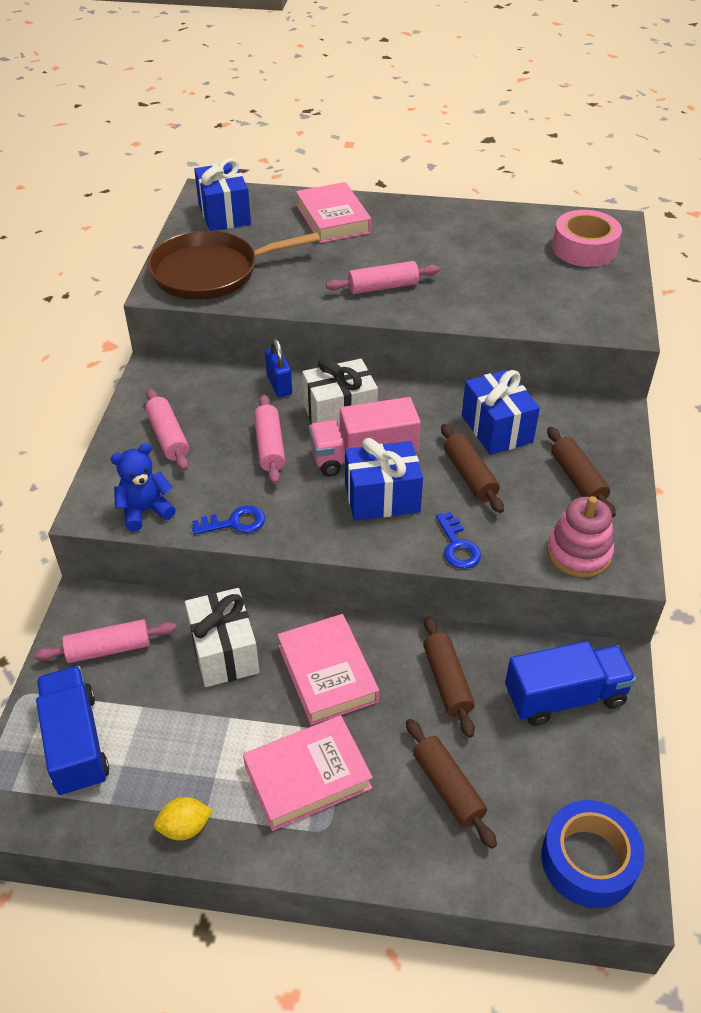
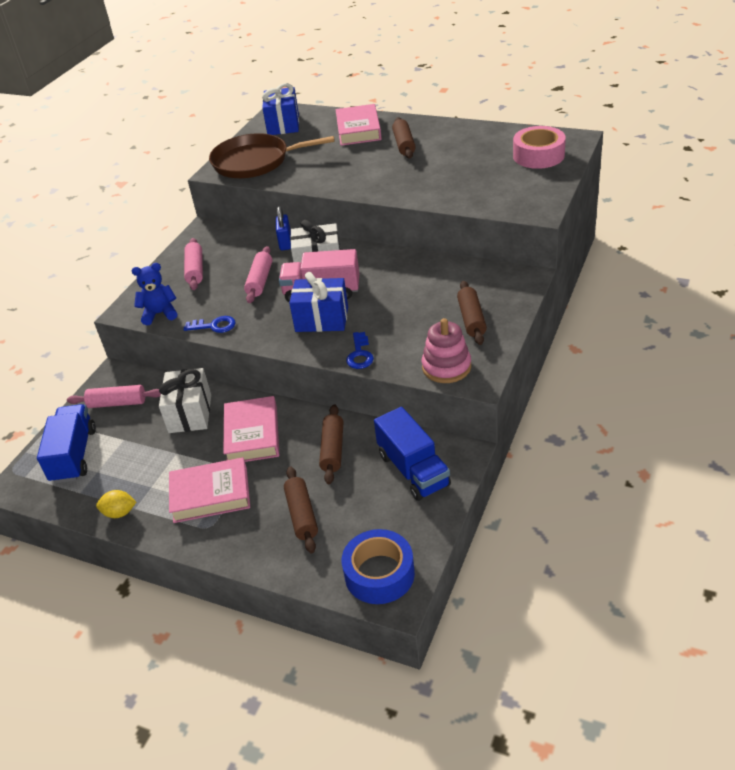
camera: 20 degrees right, 5 degrees down
pink rolling pin [326,261,440,294] -> none
brown rolling pin [441,424,504,513] -> brown rolling pin moved to [392,117,416,158]
blue gift [462,369,540,455] -> none
blue truck [505,641,636,726] -> blue truck turned 60 degrees clockwise [374,407,451,501]

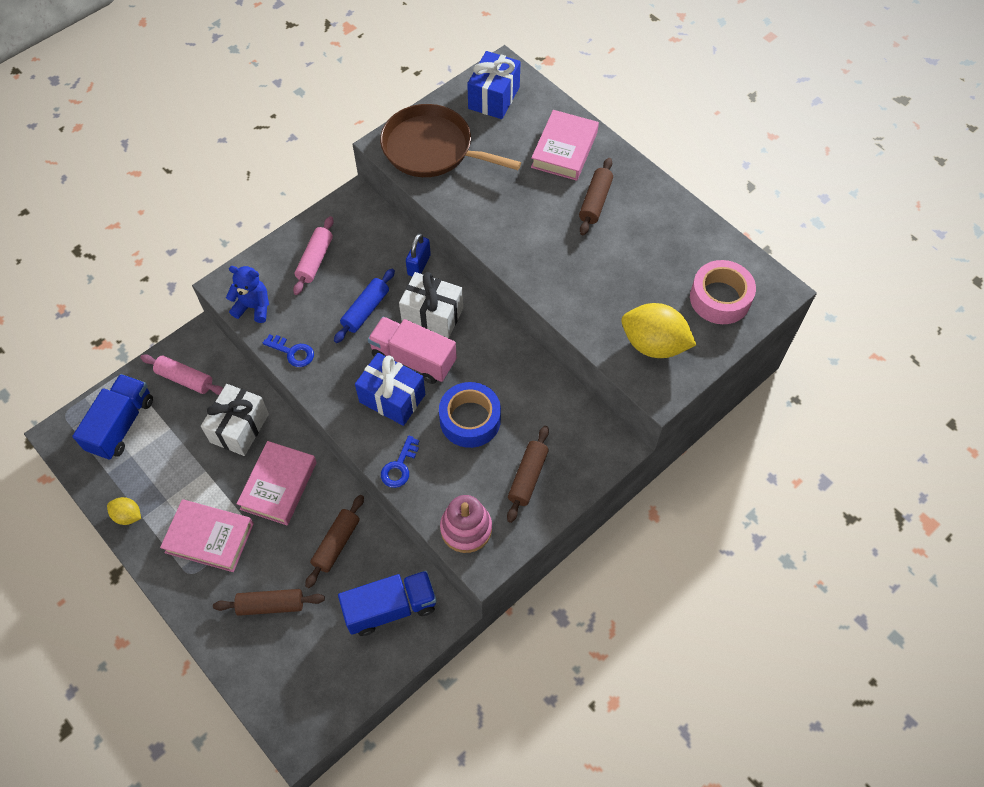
camera: 20 degrees right, 20 degrees up
pink rolling pin [244,246,272,303] -> blue rolling pin [334,269,395,343]
brown rolling pin [284,466,318,554] -> brown rolling pin turned 75 degrees clockwise [213,589,325,616]
blue tape [342,529,415,604] -> blue tape moved to [439,382,501,448]
blue truck [374,407,451,501] -> blue truck turned 105 degrees counterclockwise [338,570,437,636]
none -> yellow lemon [621,303,696,358]

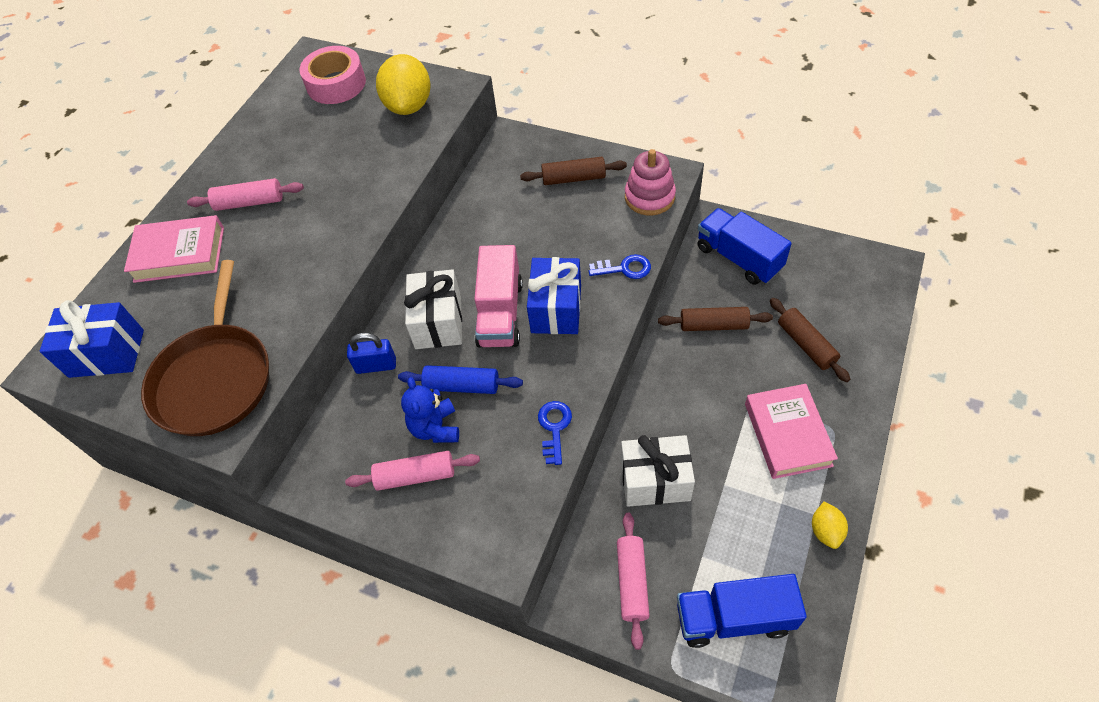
camera: 110 degrees left, 5 degrees down
blue teddy bear [226,266,269,323] -> blue teddy bear moved to [401,377,459,443]
pink book [236,441,317,525] -> none
blue tape [439,382,501,448] -> none
brown rolling pin [579,158,613,235] -> pink rolling pin [187,178,304,211]

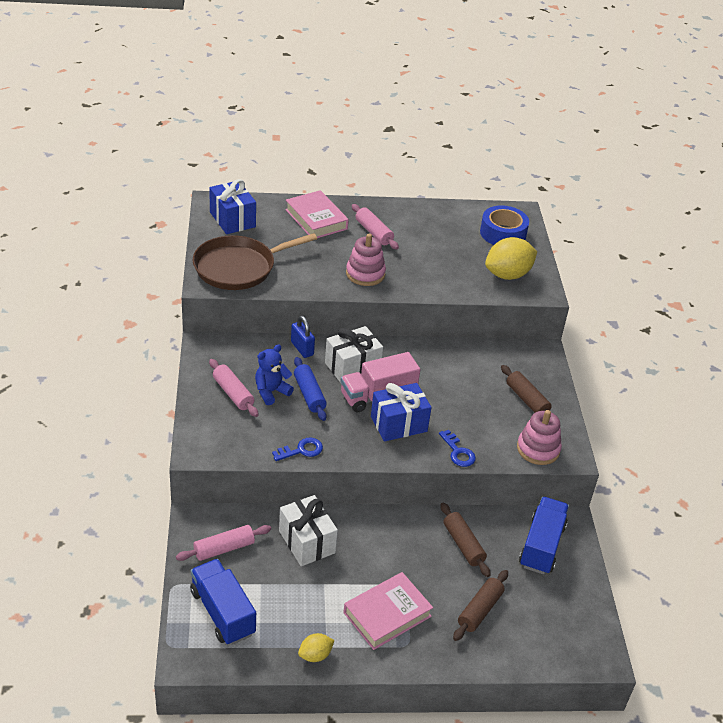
camera: 55 degrees right, 15 degrees down
pink tape [299,46,366,104] -> blue tape [480,205,529,245]
none -> pink stacking toy [346,234,386,286]

